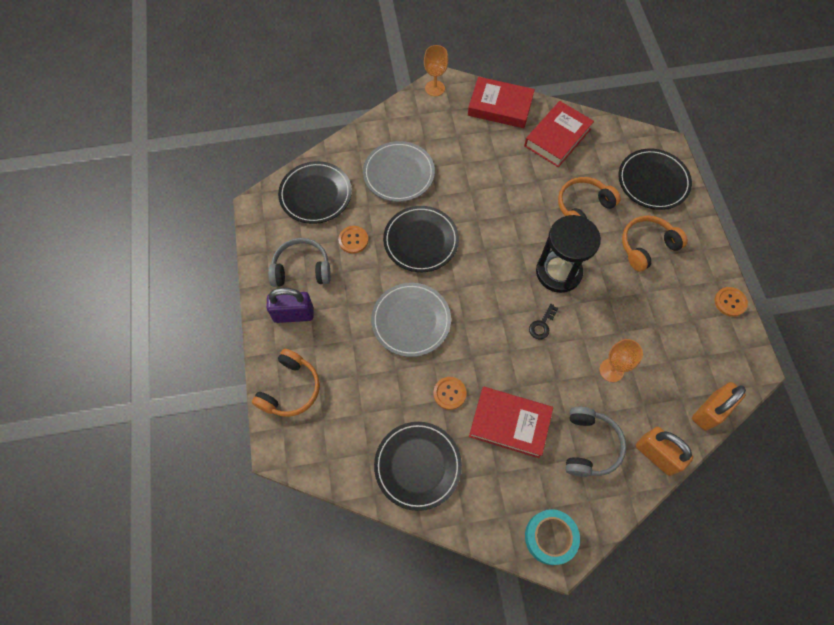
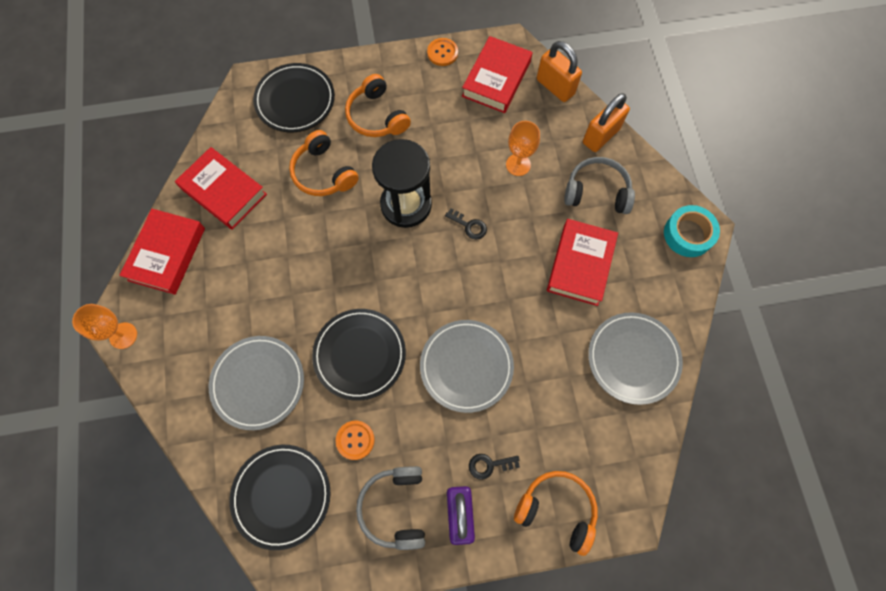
camera: 90 degrees left, 5 degrees up
black plate [374,422,462,511] -> grey plate [588,312,683,405]
orange button [433,377,466,410] -> none
none -> red book [462,36,533,113]
none -> black key [469,454,520,480]

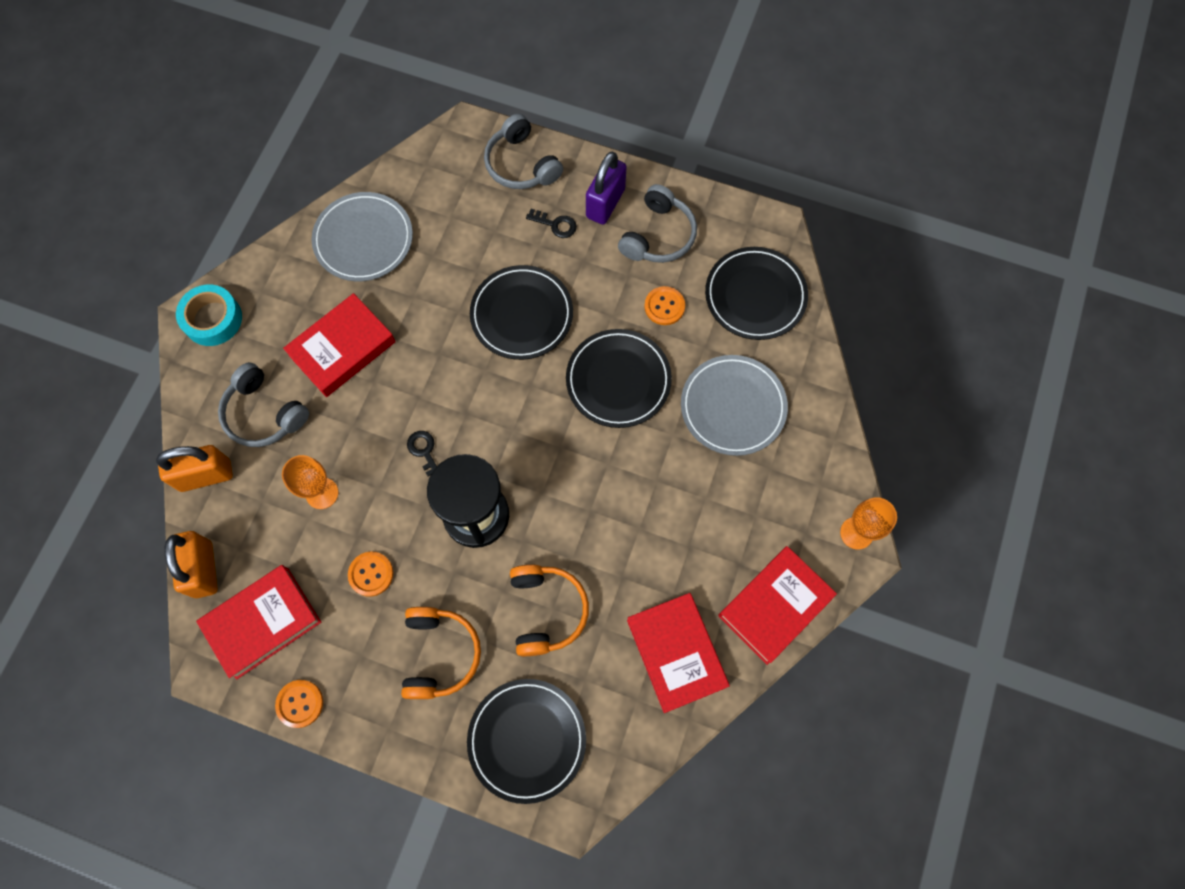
camera: 150 degrees left, 0 degrees up
grey plate [420,320,514,413] -> black plate [470,265,573,360]
orange headphones [514,471,598,556] -> grey headphones [484,114,563,189]
none -> orange button [348,552,393,597]

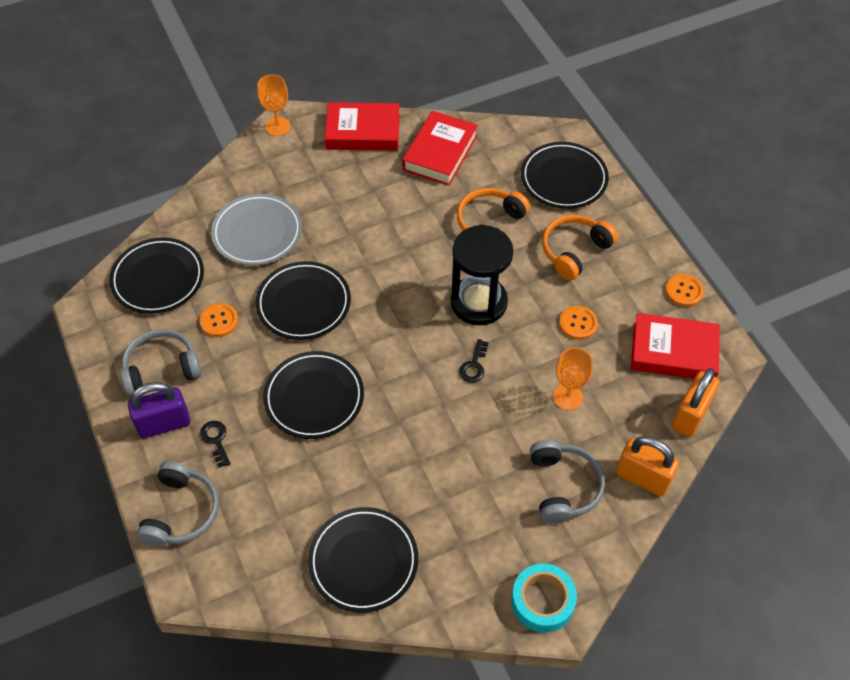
camera: 135 degrees left, 15 degrees down
red book [283,293,396,397] -> none
grey plate [312,192,413,281] -> black plate [308,507,418,613]

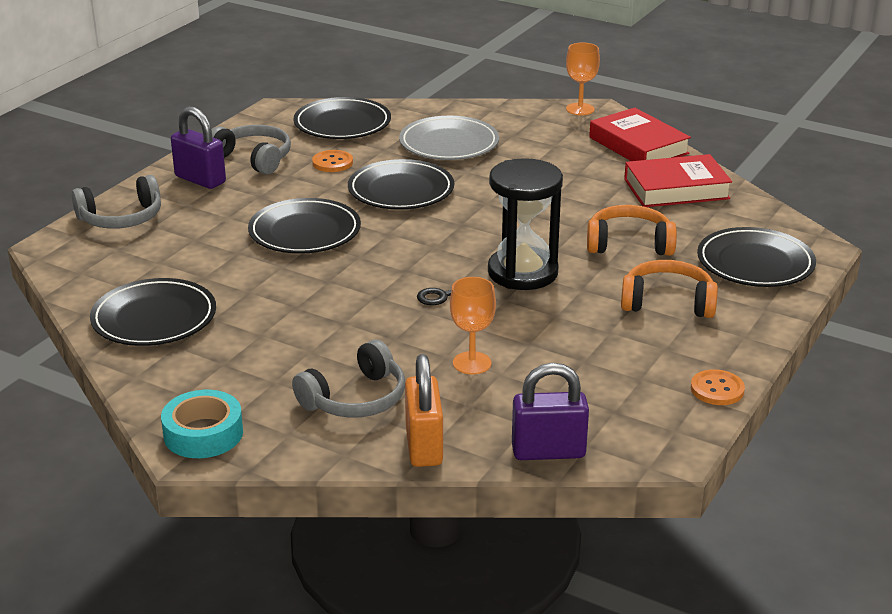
camera: 55 degrees right, 25 degrees down
black key [200,421,230,468] -> none
orange button [559,306,598,340] -> none
red book [631,313,720,379] -> none
orange padlock [672,368,720,437] -> purple padlock [512,363,589,460]

